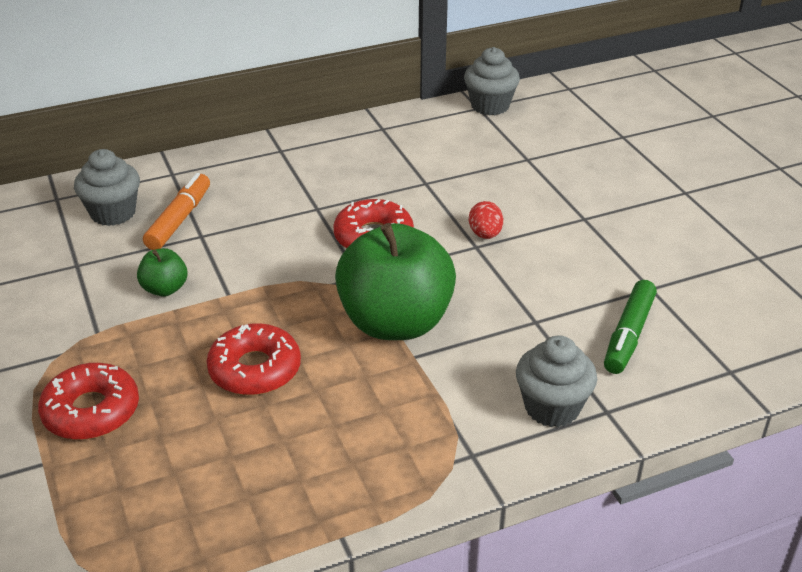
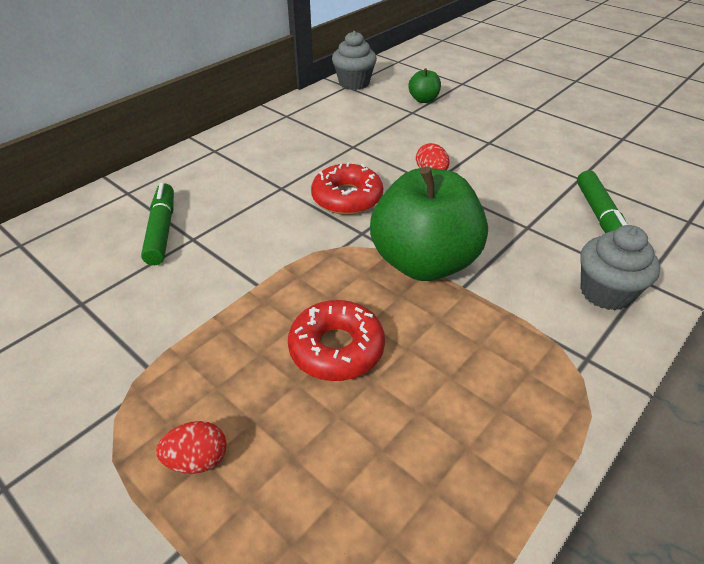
camera: 25 degrees left, 5 degrees up
red donut [38,363,139,440] -> red egg [156,421,227,474]
grey cupcake [74,149,140,226] -> none
green apple [137,248,187,297] -> green apple moved to [408,68,441,103]
orange marker [143,173,210,250] -> green marker [141,183,174,265]

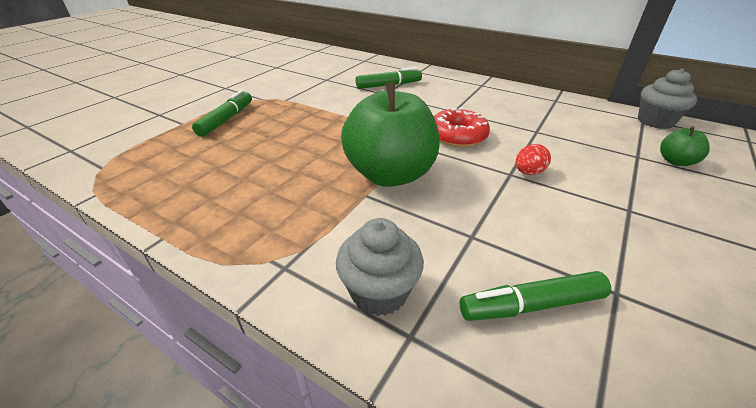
camera: 80 degrees right, 5 degrees down
red egg [156,421,227,474] -> green marker [192,90,252,137]
red donut [288,300,385,381] -> none

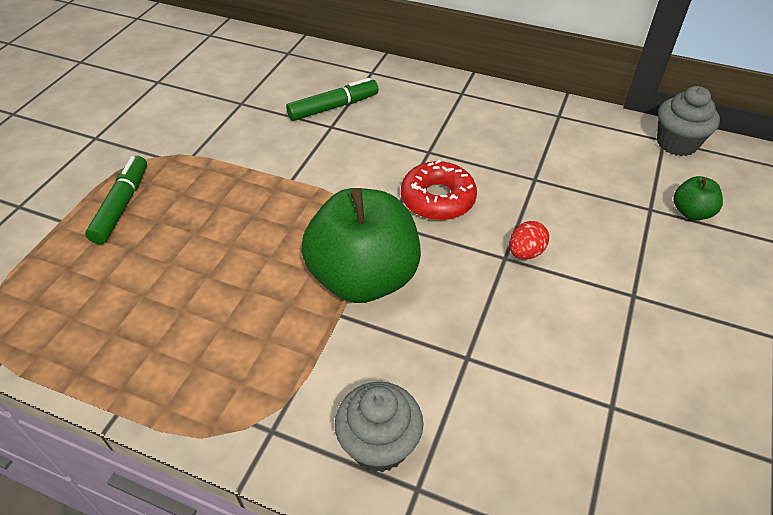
camera: 10 degrees left, 10 degrees up
green marker [460,271,611,321] -> none

